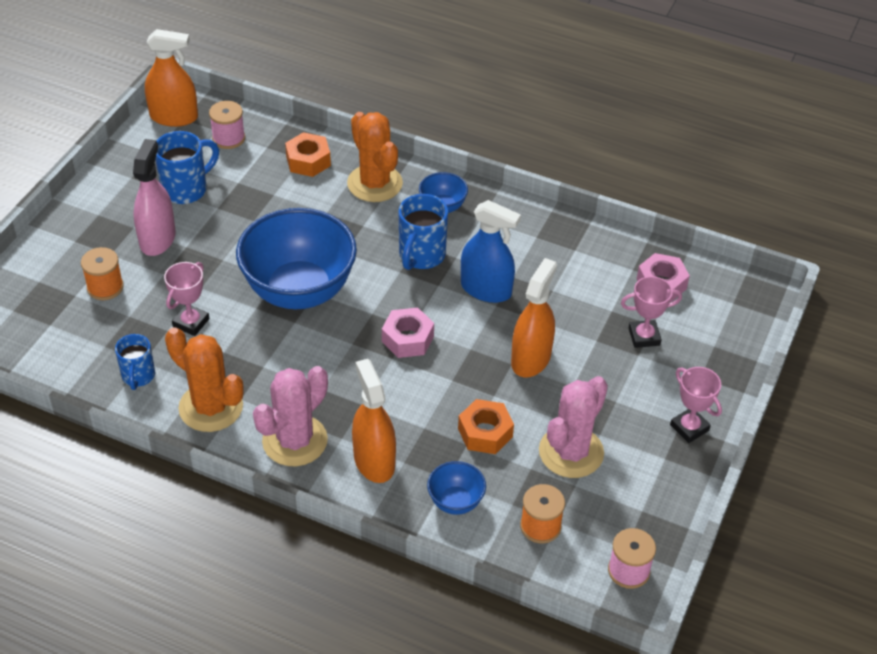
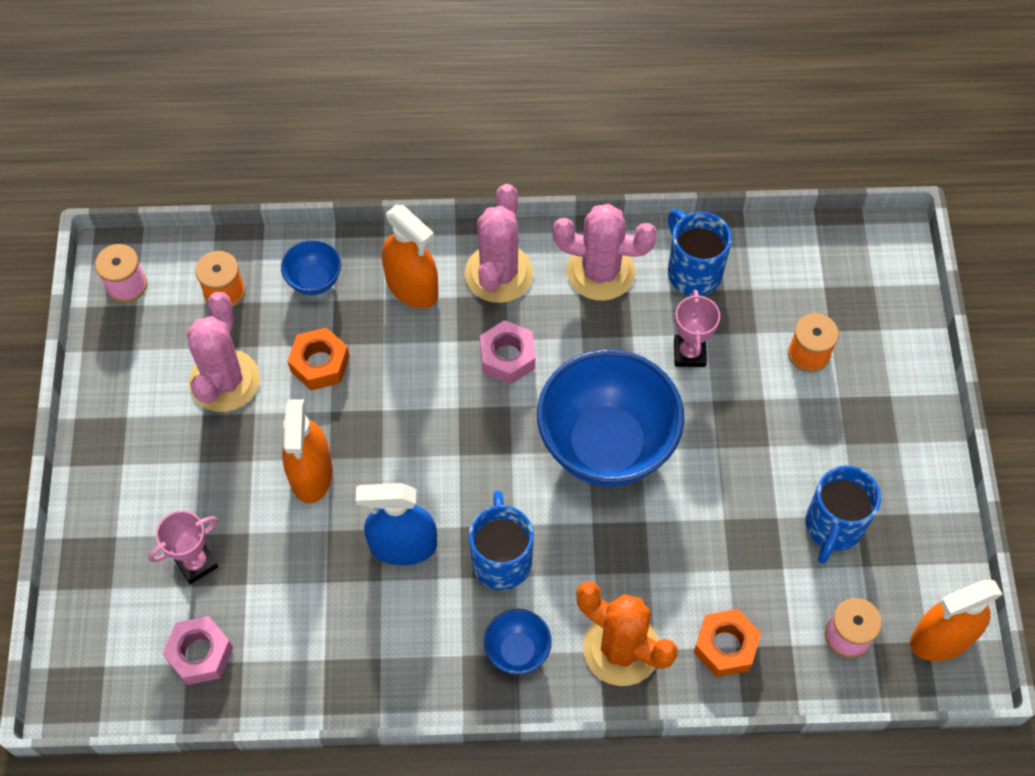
camera: 155 degrees right, 15 degrees up
blue mug [115,334,155,390] -> blue mug [668,209,732,296], size x1.51
pink spray bottle [133,139,176,256] -> none
orange cactus [165,327,244,432] -> pink cactus [553,204,657,301]
pink nut [382,308,434,358] -> pink nut moved to [480,320,535,385]
pink trophy [670,367,722,443] -> none

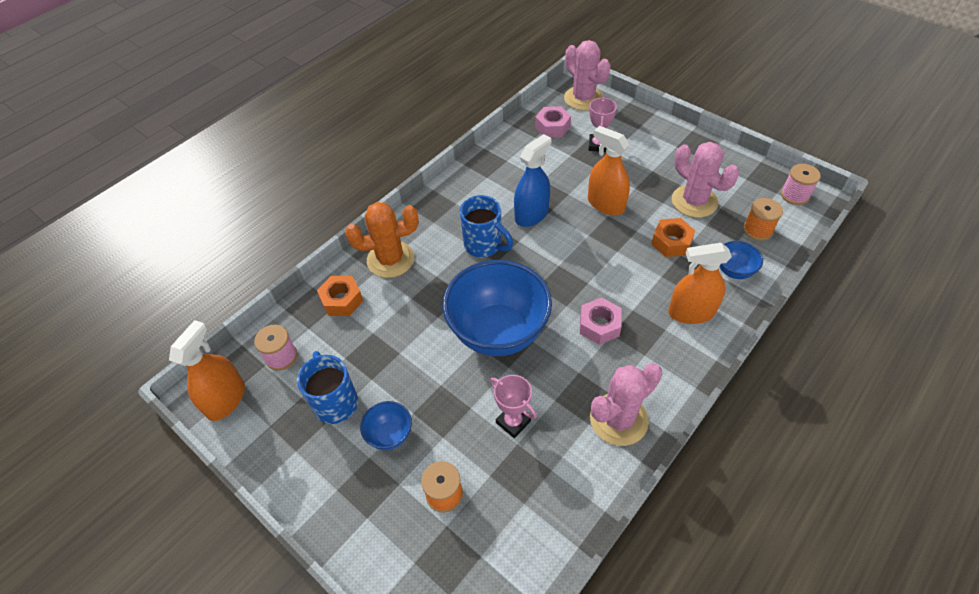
camera: 135 degrees right, 10 degrees down
pink cactus [465,184,533,303] -> pink cactus moved to [564,40,611,111]
blue bowl [484,609,552,675] -> blue bowl moved to [360,401,412,450]
blue mug [668,209,732,296] -> none

